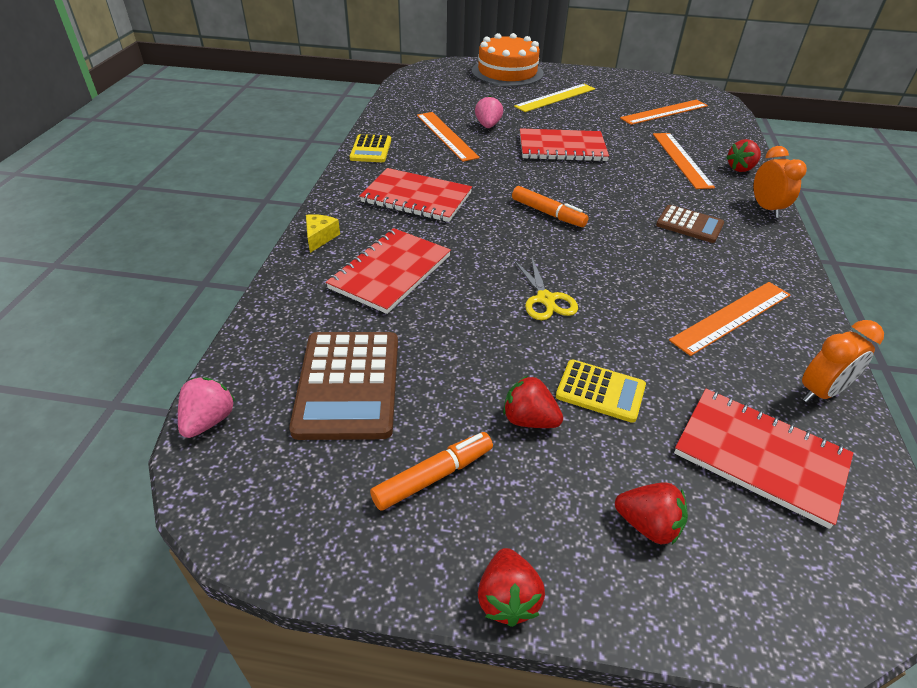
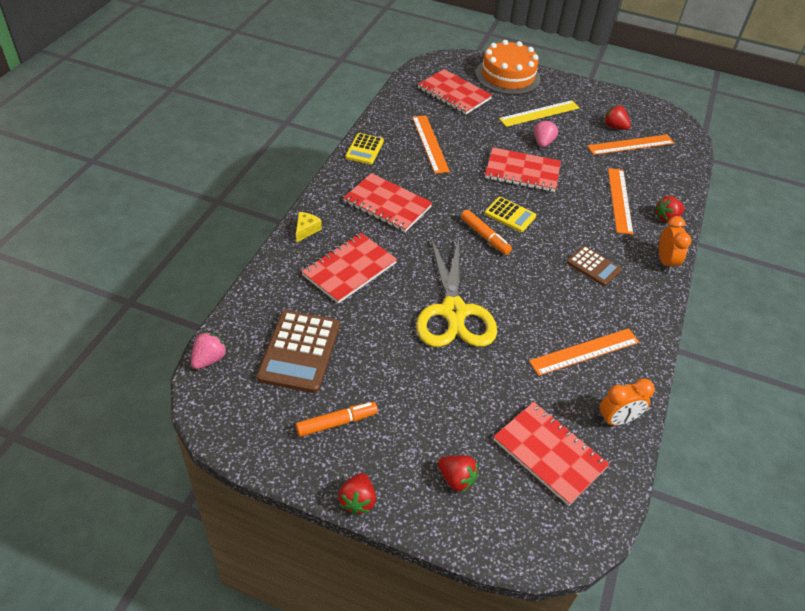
camera: 10 degrees right, 5 degrees up
pink strawberry [475,96,503,128] -> pink strawberry moved to [534,120,558,147]
red strawberry [503,375,563,428] -> red strawberry moved to [604,105,631,130]
yellow scissors [514,256,578,320] -> yellow scissors [416,238,497,347], size x2.08
yellow calculator [556,359,646,423] -> yellow calculator moved to [485,197,536,232]
none -> red notebook [418,69,492,115]

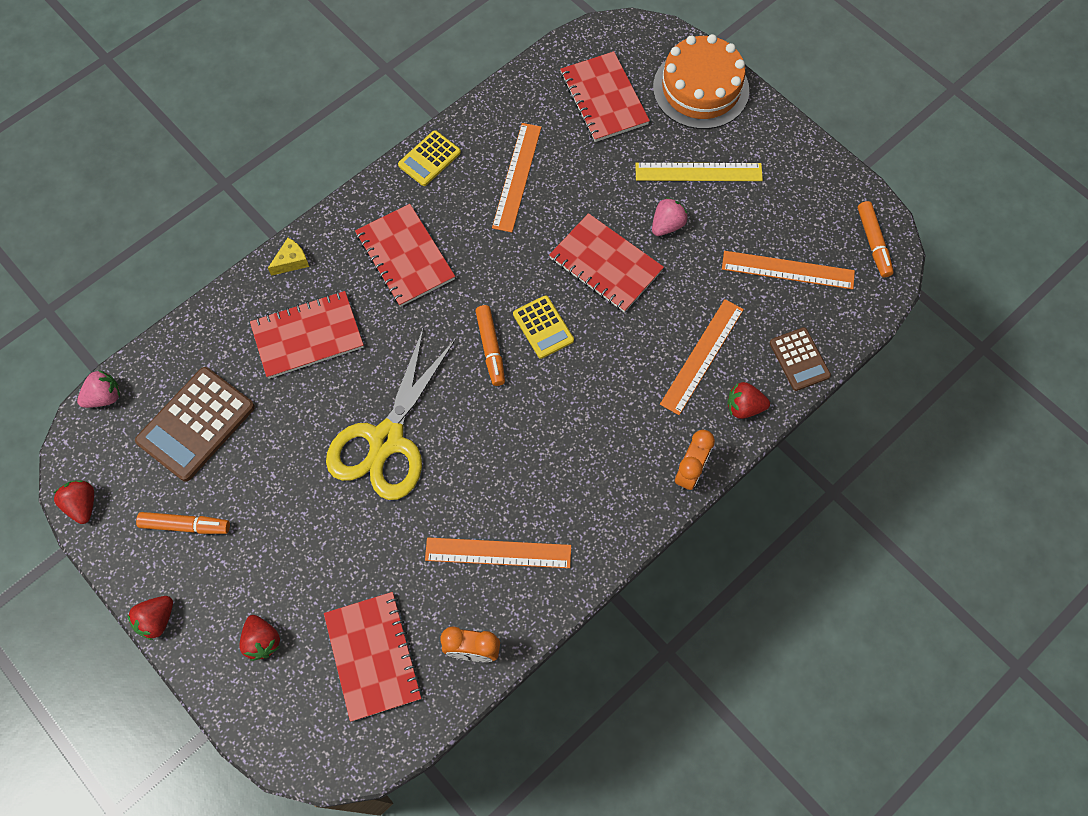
camera: 30 degrees right, 20 degrees up
brown calculator [567,246,622,286] -> brown calculator moved to [770,327,831,391]
red strawberry [604,105,631,130] -> red strawberry moved to [54,480,94,524]
none -> orange marker [858,201,894,277]

